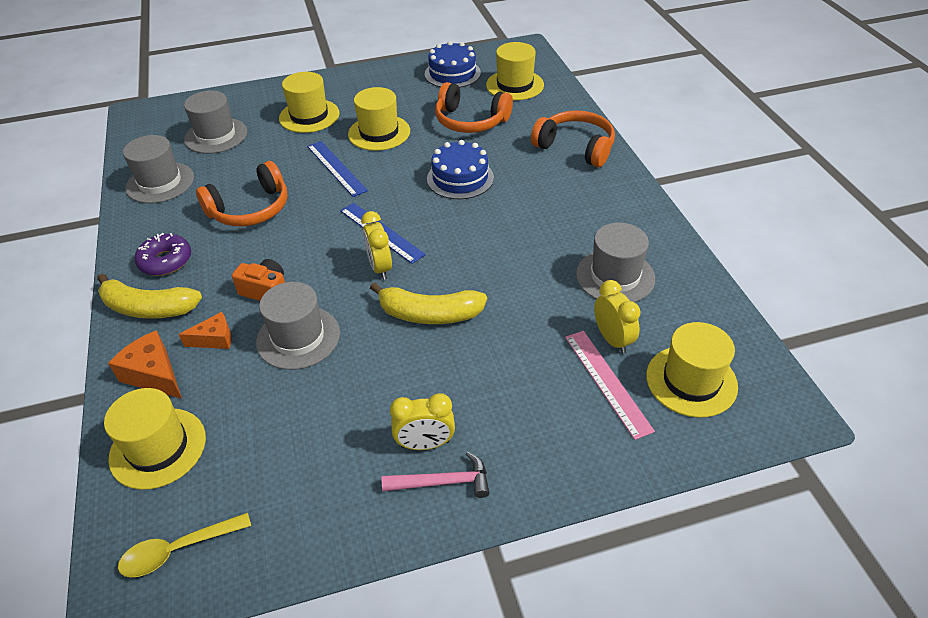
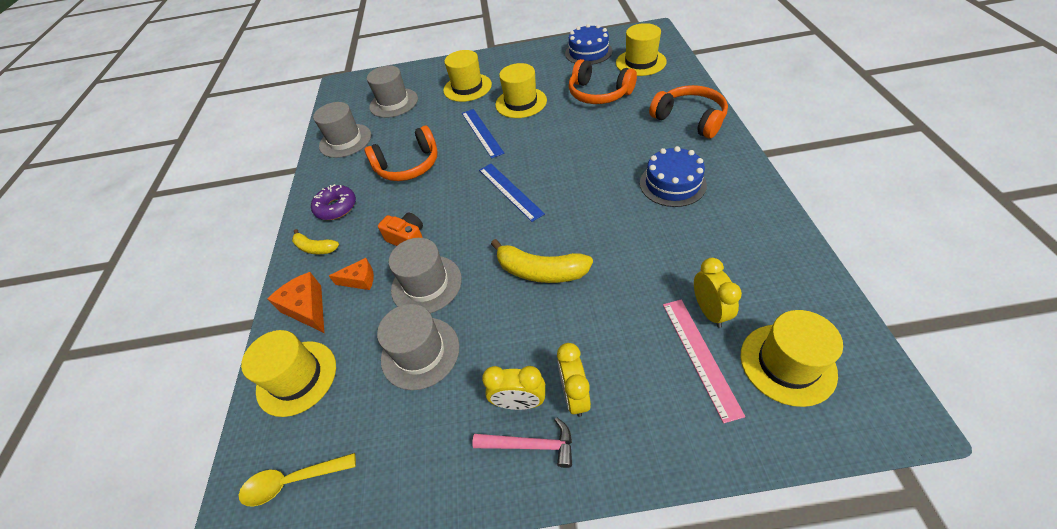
camera: 15 degrees right, 5 degrees up
yellow banana [97,273,202,319] -> yellow banana [292,229,339,254], size x0.61
yellow clock [361,211,392,280] -> yellow clock moved to [557,343,591,417]
blue cake [427,140,494,199] -> blue cake moved to [640,146,707,207]
grey hat [576,223,655,302] -> grey hat moved to [377,304,459,390]

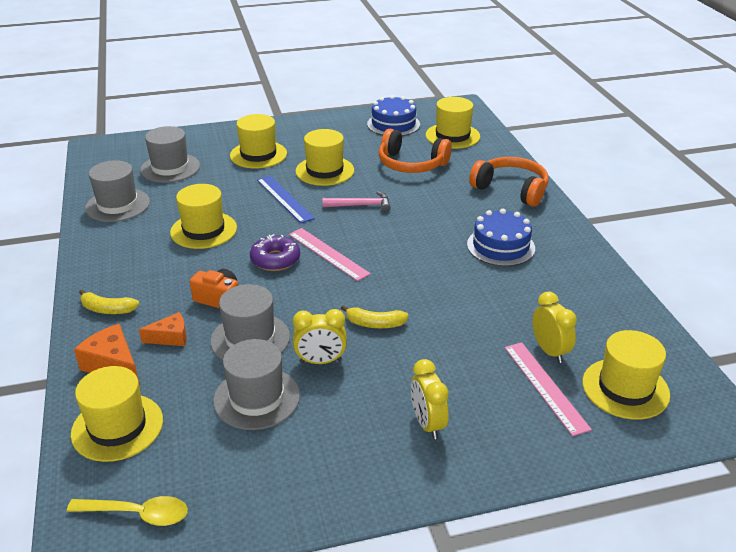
camera: 15 degrees left, 15 degrees down
yellow spoon [239,453,356,507] -> yellow spoon turned 150 degrees counterclockwise [67,496,188,526]
purple donut [311,184,356,220] -> purple donut moved to [250,234,300,271]
orange headphones [364,126,438,181] -> yellow hat [170,184,237,249]
pink hammer [473,417,572,468] -> pink hammer moved to [323,191,391,212]
blue ruler [479,164,545,222] -> pink ruler [289,228,371,281]
yellow clock [482,366,545,410] -> yellow clock moved to [293,309,347,364]
yellow banana [491,239,593,283] -> yellow banana [341,305,409,328], size x0.61

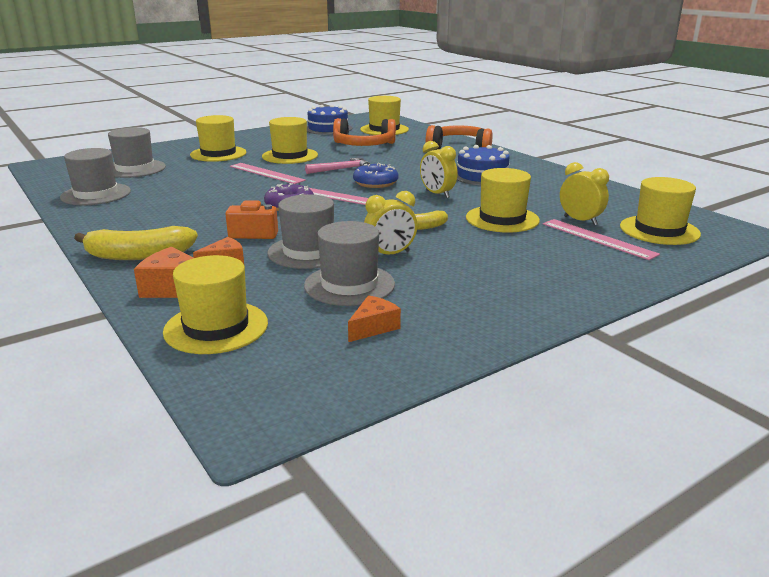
camera: 20 degrees left, 10 degrees down
yellow spoon [67,496,188,526] -> none
yellow banana [79,289,139,314] -> yellow banana [74,226,198,260], size x1.65
yellow hat [170,184,237,249] -> yellow hat moved to [466,168,540,233]
blue ruler [257,176,315,223] -> pink ruler [230,163,306,184]
yellow clock [411,359,449,439] -> yellow clock moved to [420,141,458,198]
none -> orange cheese [348,295,401,342]
none -> blue donut [353,163,398,188]

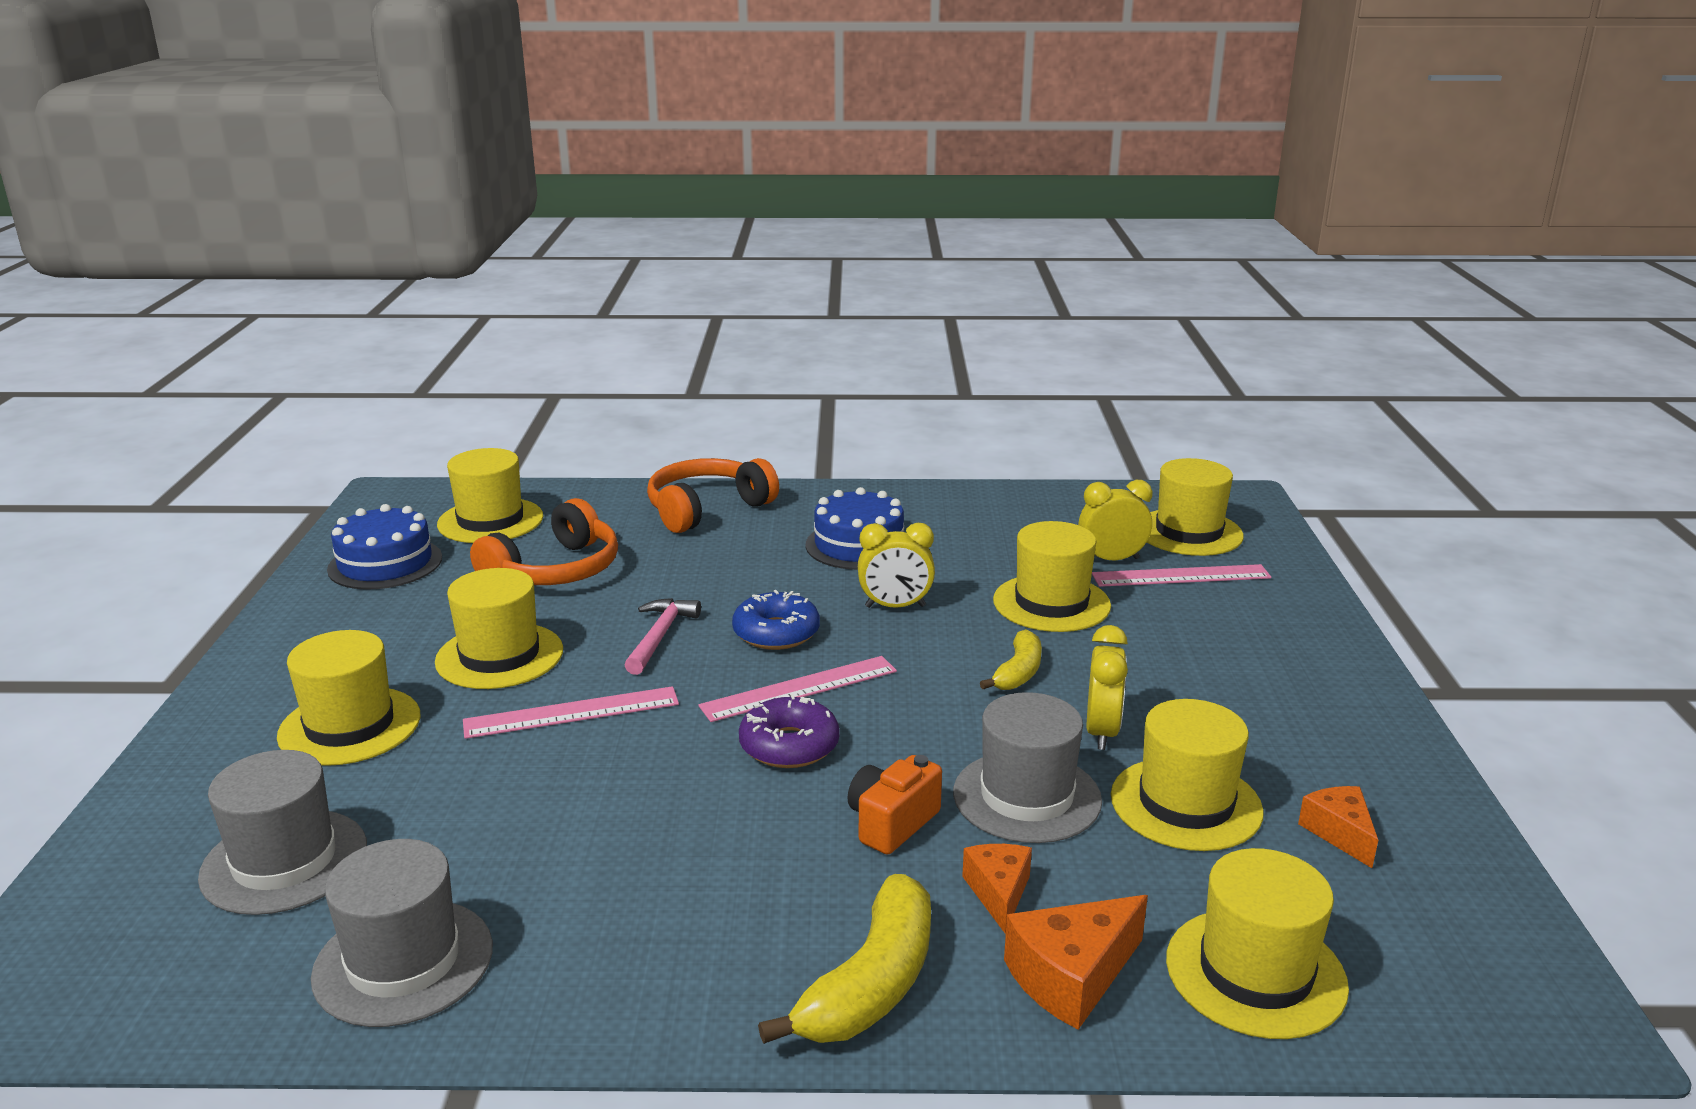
camera: 55 degrees left, 0 degrees up
grey hat [304,221,395,306] -> yellow hat [1111,699,1264,851]

